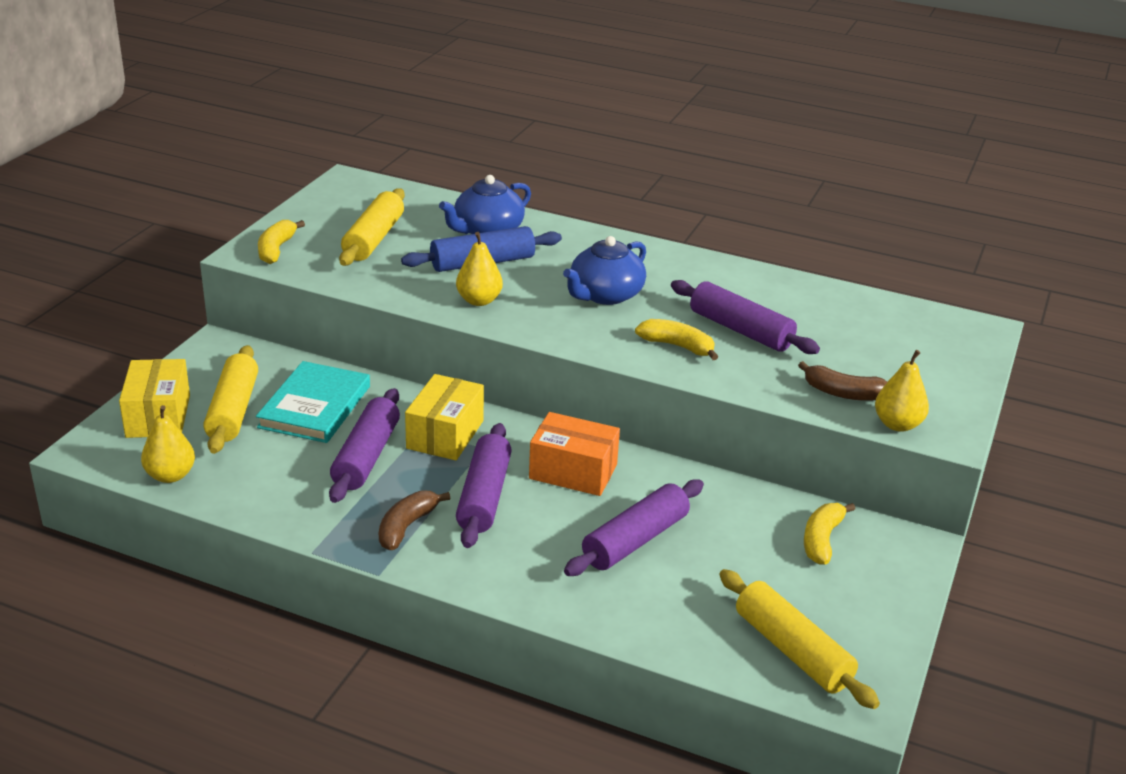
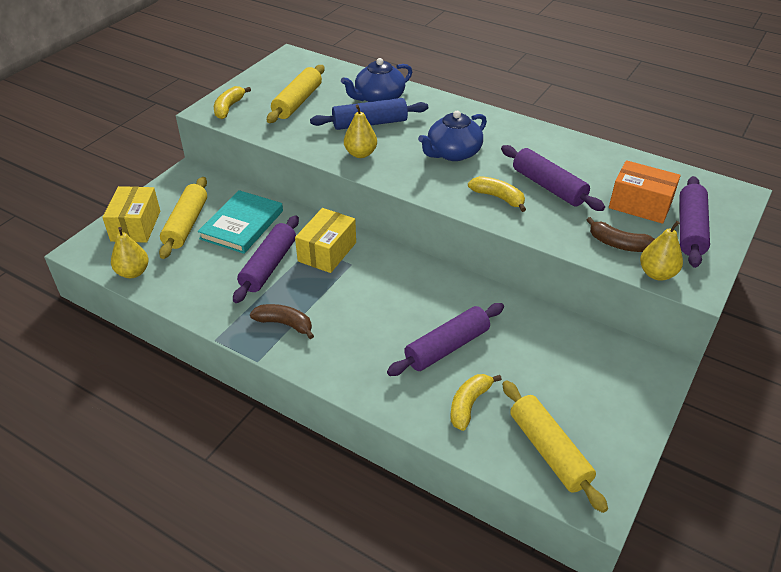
camera: 10 degrees right, 10 degrees up
brown banana [379,490,450,550] -> brown banana turned 75 degrees clockwise [250,304,314,339]
purple rolling pin [456,423,512,548] -> purple rolling pin moved to [680,176,710,268]
orange box [529,412,620,496] -> orange box moved to [609,160,681,224]
yellow banana [804,503,855,564] -> yellow banana moved to [451,374,502,431]

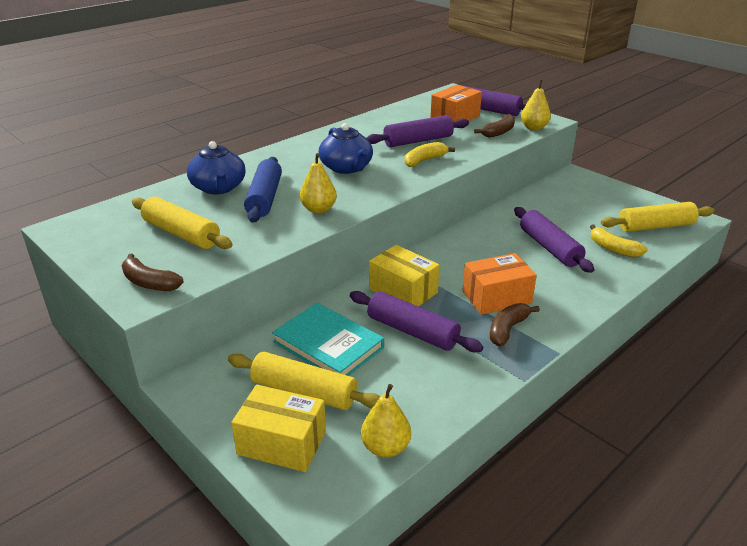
camera: 75 degrees left, 10 degrees down
yellow banana [214,86,251,119] -> brown banana [122,253,183,291]
none -> orange box [462,253,537,315]

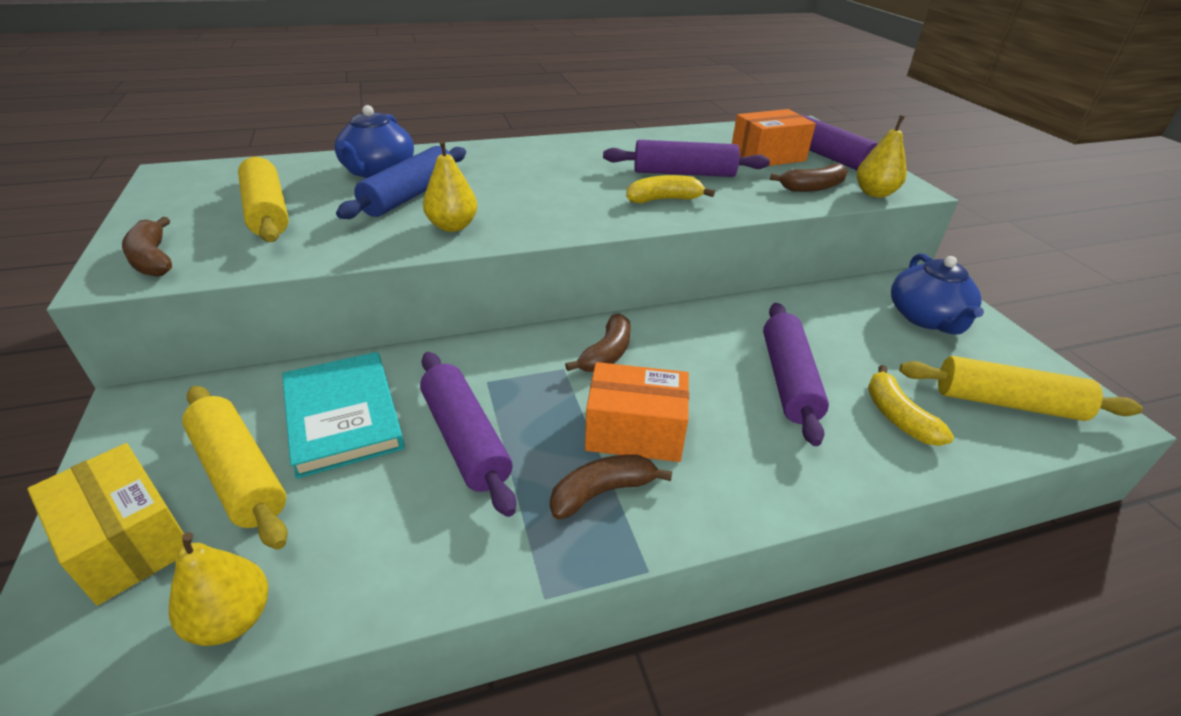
camera: 25 degrees right, 5 degrees up
blue teapot [319,123,373,174] -> blue teapot moved to [891,253,984,334]
yellow box [369,245,440,307] -> none
none -> brown banana [565,313,631,372]

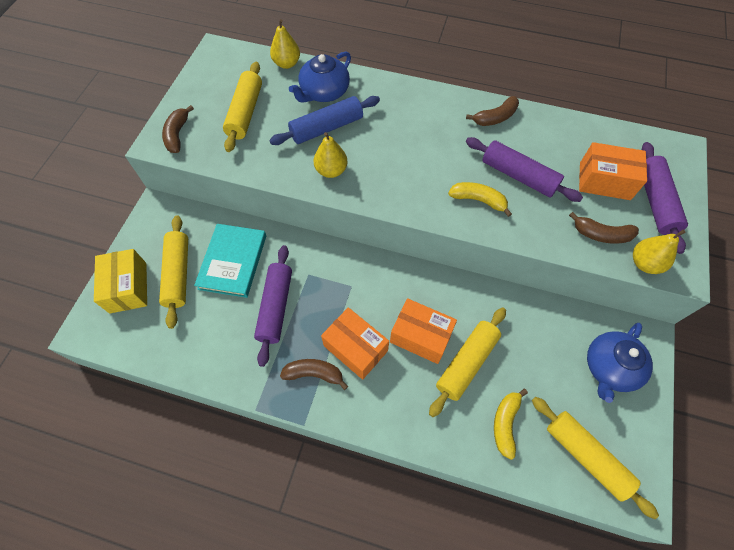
camera: 35 degrees right, 25 degrees up
yellow pear [169,532,269,646] -> yellow pear moved to [270,19,300,69]
brown banana [565,313,631,372] -> brown banana moved to [466,96,519,126]
purple rolling pin [763,303,829,446] -> yellow rolling pin [429,307,506,417]
none -> orange box [390,298,457,364]

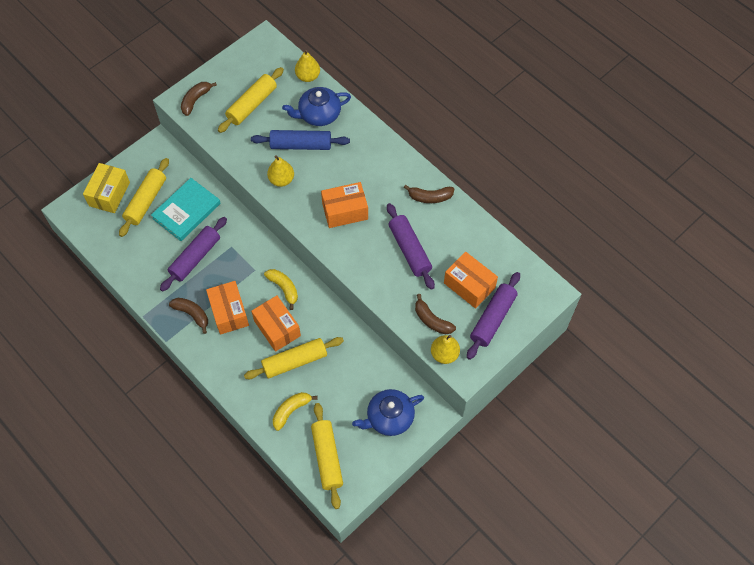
camera: 30 degrees right, 0 degrees up
yellow banana [448,182,512,217] -> yellow banana moved to [264,269,298,310]
none -> orange box [321,182,368,228]

